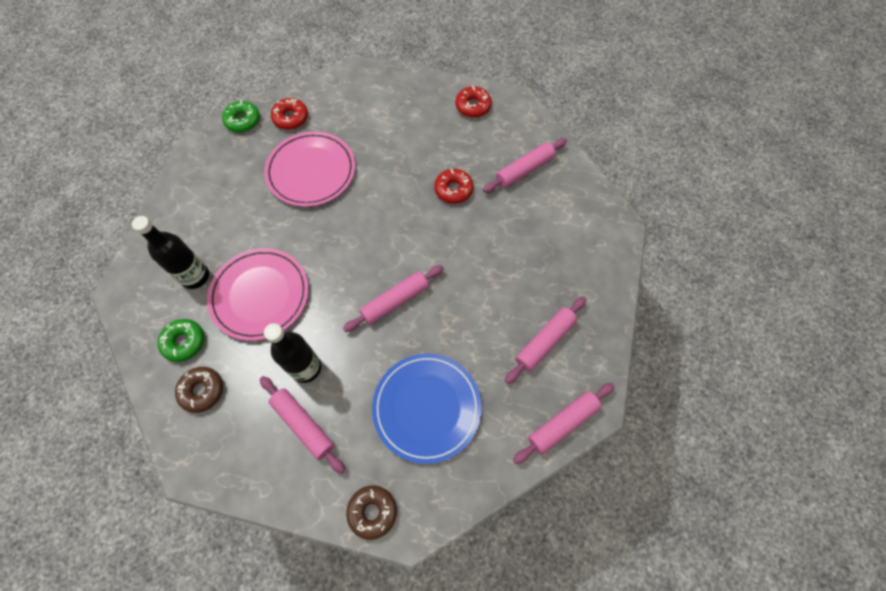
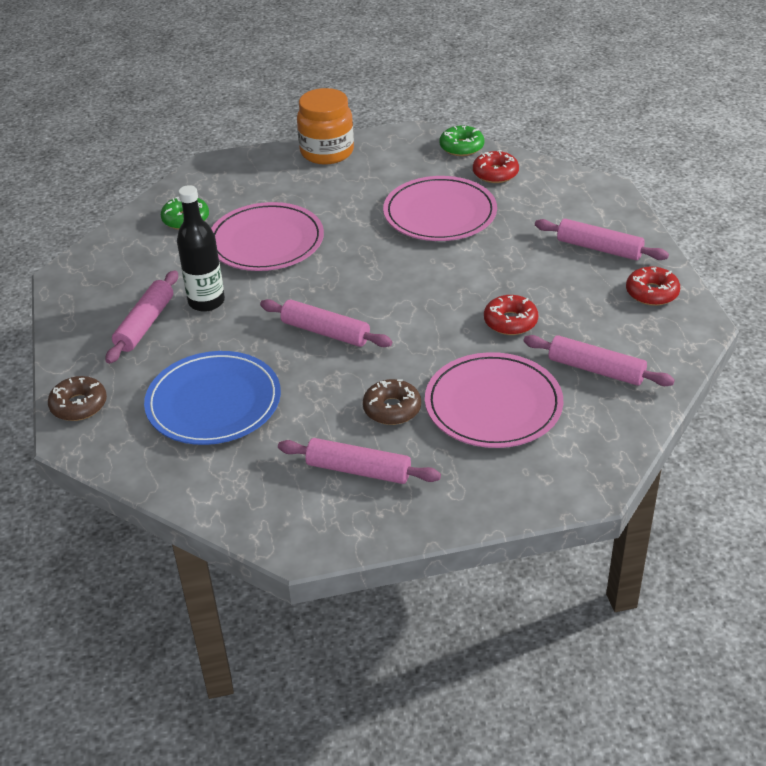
camera: 65 degrees right, 25 degrees down
black bottle [132,216,209,289] -> none
brown donut [175,367,223,413] -> brown donut moved to [363,379,421,425]
pink rolling pin [513,383,615,464] -> pink rolling pin moved to [535,219,669,261]
none -> orange jar [297,88,354,165]
none -> pink plate [425,352,563,448]

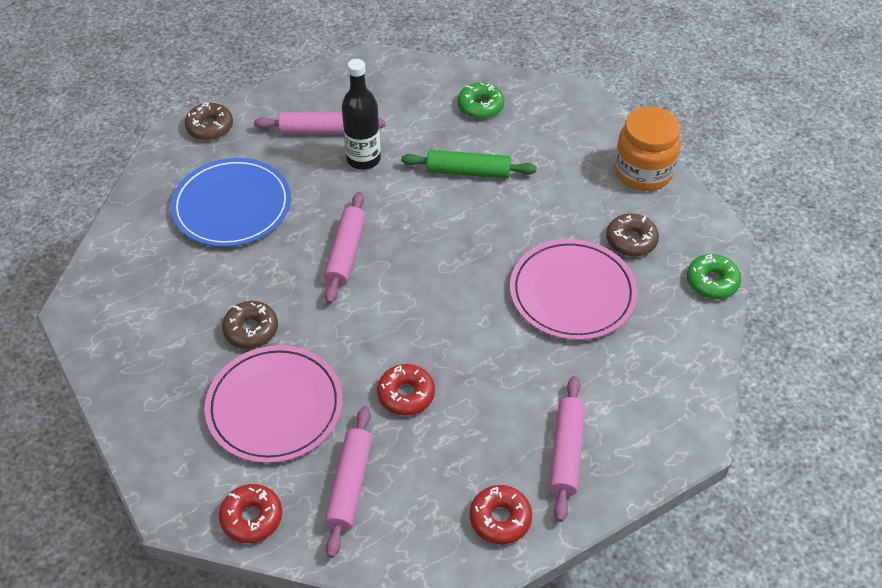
camera: 70 degrees right, 10 degrees up
pink plate [211,202,324,271] -> green rolling pin [401,150,537,179]
pink rolling pin [278,438,441,484] -> none
red donut [473,150,519,183] -> red donut moved to [219,484,282,543]
none -> brown donut [606,213,659,256]

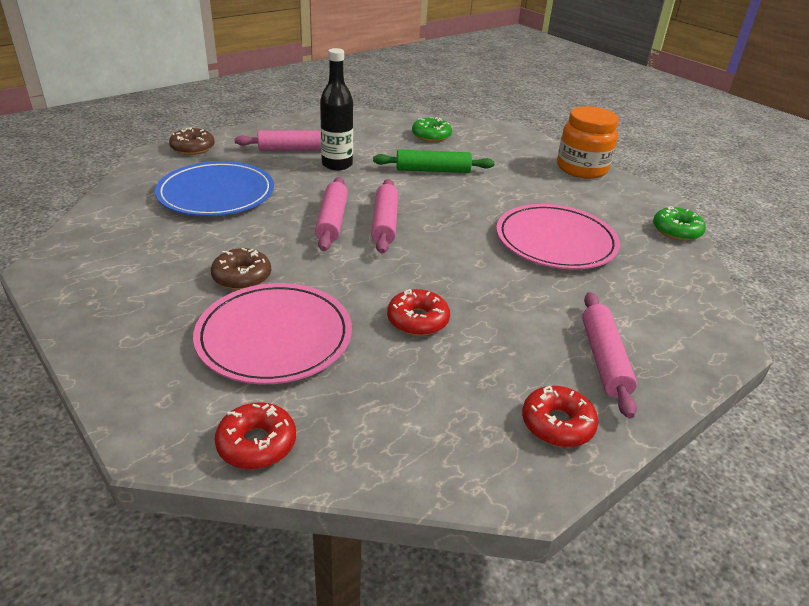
camera: 10 degrees left, 15 degrees down
pink rolling pin [325,406,372,558] -> pink rolling pin moved to [371,179,398,254]
brown donut [606,213,659,256] -> none

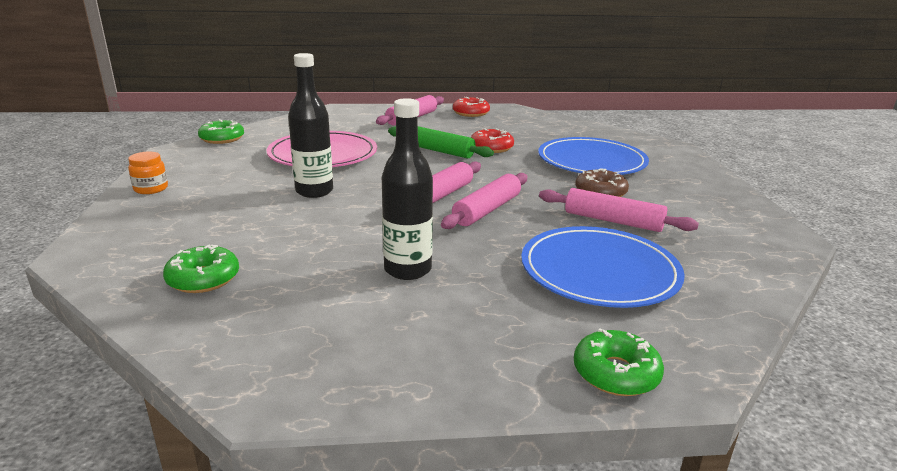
camera: 145 degrees left, 10 degrees down
brown donut [169,127,215,155] -> green donut [574,328,664,396]
pink plate [193,283,352,384] -> blue plate [538,137,649,175]
red donut [215,402,296,469] -> none
pink rolling pin [235,130,354,151] -> pink rolling pin moved to [539,188,699,232]
green rolling pin [373,150,494,173] -> green rolling pin moved to [388,126,494,159]
orange jar [557,106,619,179] -> orange jar [128,152,168,194], size x0.50
none -> black bottle [288,53,333,198]

